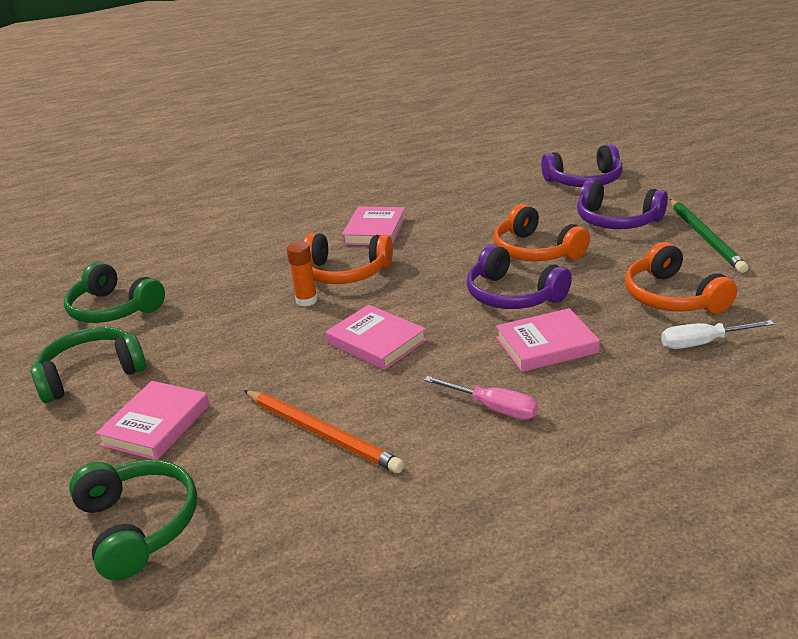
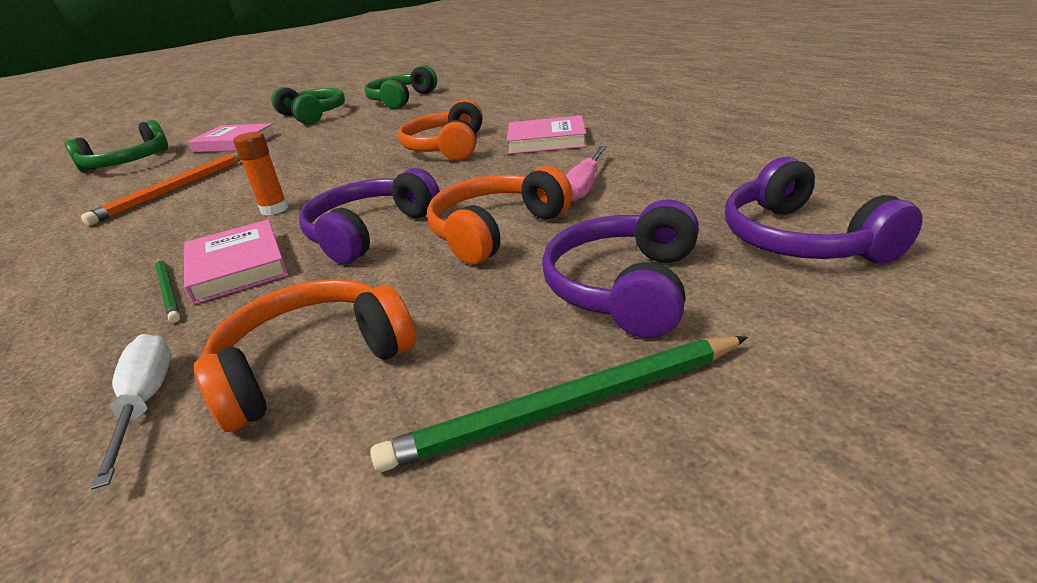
camera: 80 degrees right, 0 degrees up
orange glue stick [287,241,318,306] -> orange glue stick moved to [233,132,288,215]
pink book [326,305,427,370] -> none
pink screwdriver [424,376,538,420] -> pink screwdriver moved to [566,146,607,202]
none -> green pencil [155,259,180,323]

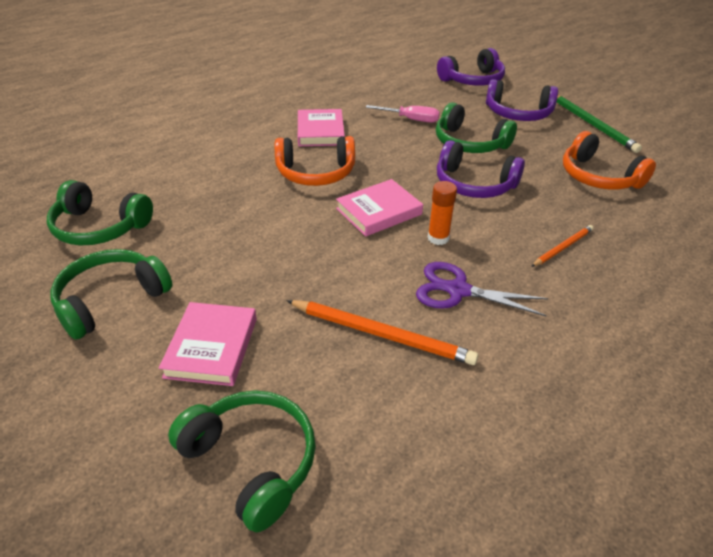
camera: 100 degrees left, 10 degrees up
white screwdriver [91,334,171,490] -> none
green pencil [155,259,180,323] -> orange pencil [531,225,594,267]
pink book [184,219,288,304] -> pink book moved to [336,179,423,237]
orange headphones [427,166,573,265] -> green headphones [436,102,517,153]
none -> purple scissors [416,262,548,317]

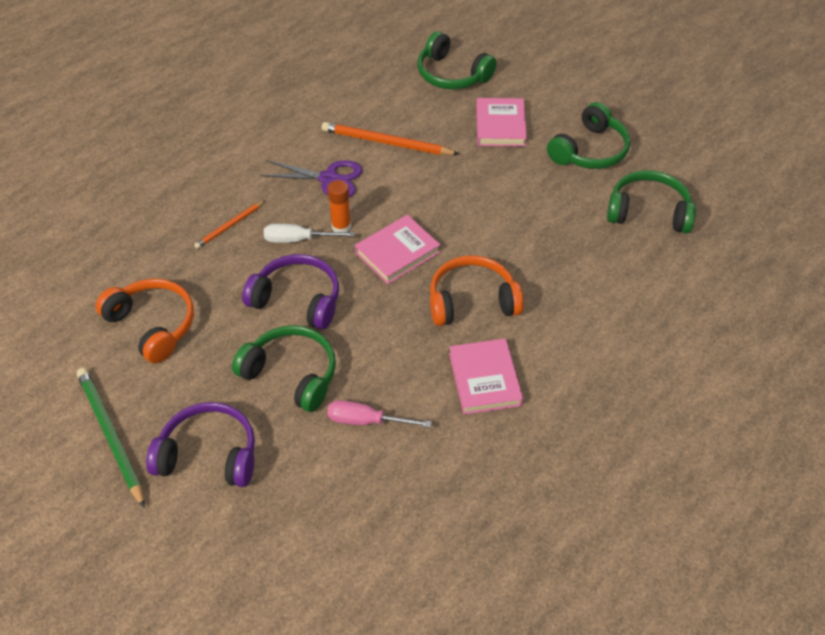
camera: 175 degrees right, 10 degrees up
purple headphones [437,48,505,86] -> none
none -> white screwdriver [264,224,355,243]

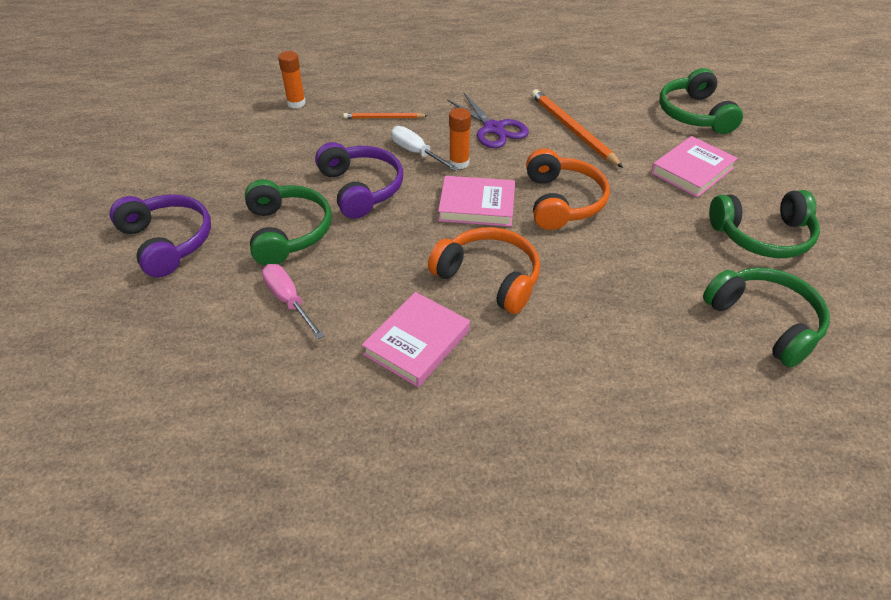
camera: 45 degrees right, 5 degrees down
green pencil [77,368,145,508] -> none
orange headphones [96,278,194,363] -> orange headphones moved to [526,148,610,230]
none -> orange glue stick [278,51,306,108]

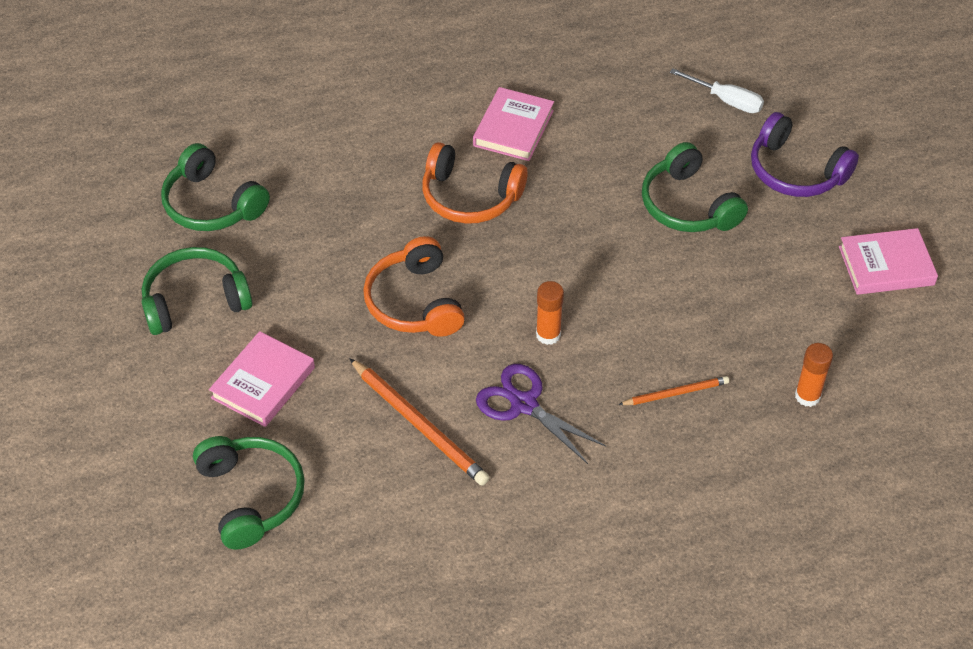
camera: 165 degrees right, 5 degrees up
pink screwdriver [262,264,324,339] -> none
purple headphones [315,142,403,219] -> none
white screwdriver [391,126,458,171] -> white screwdriver moved to [670,68,764,113]
pink book [438,176,515,227] -> pink book moved to [839,228,938,295]

